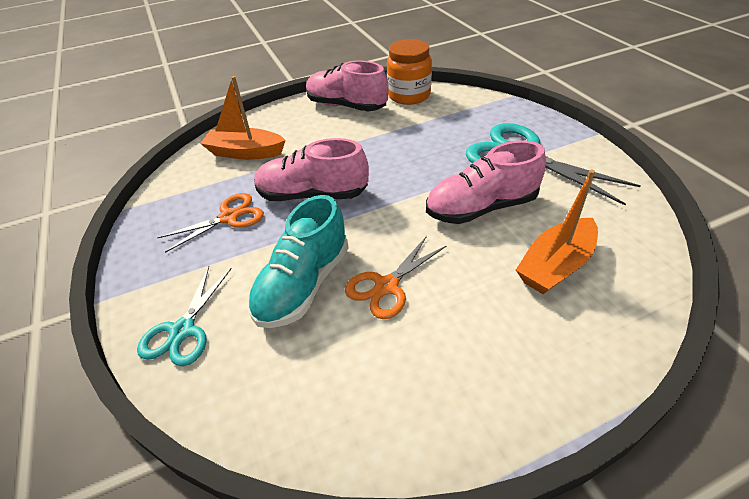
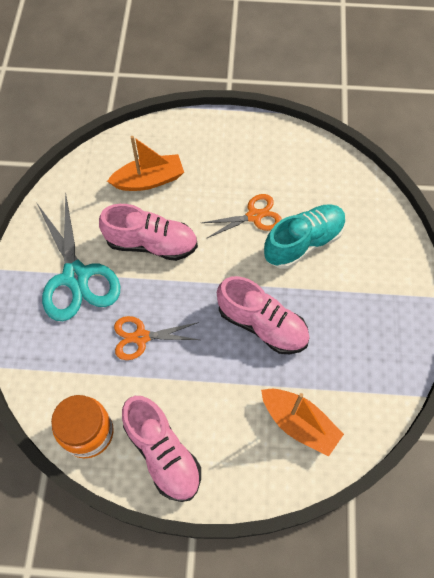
camera: 155 degrees left, 20 degrees up
turquoise scissors [137,266,232,366] -> none
orange scissors [157,193,264,253] -> orange scissors moved to [114,316,199,360]

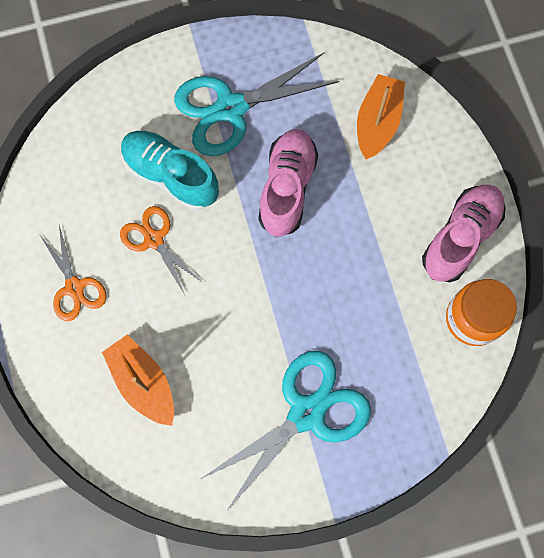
camera: 110 degrees left, 10 degrees up
pink shoe [99,204,198,261] -> none
orange scissors [114,316,199,360] -> orange scissors moved to [39,225,107,321]
none -> turquoise scissors [174,53,339,156]

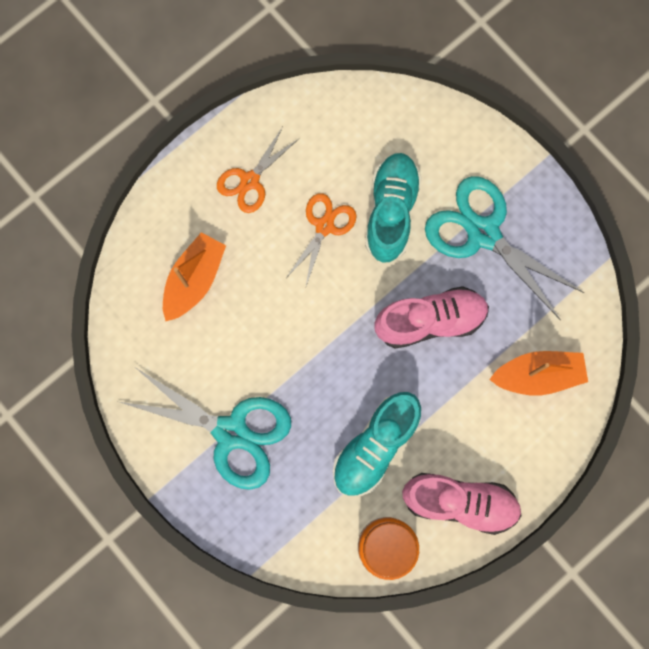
camera: 65 degrees right, 5 degrees up
none -> turquoise shoe [333,392,421,496]

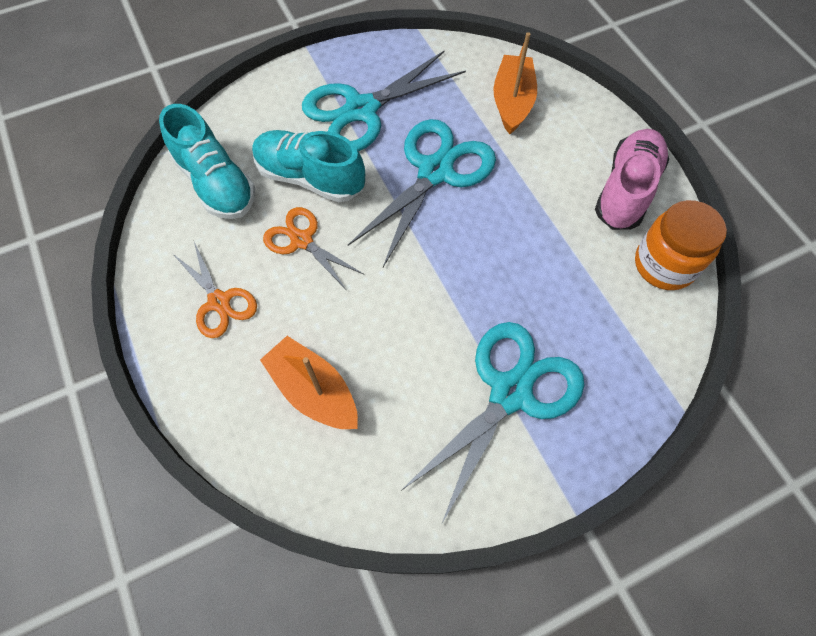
camera: 75 degrees left, 15 degrees down
turquoise shoe [333,392,421,496] -> turquoise shoe moved to [159,104,255,219]
pink shoe [375,286,489,349] -> turquoise scissors [348,119,496,267]

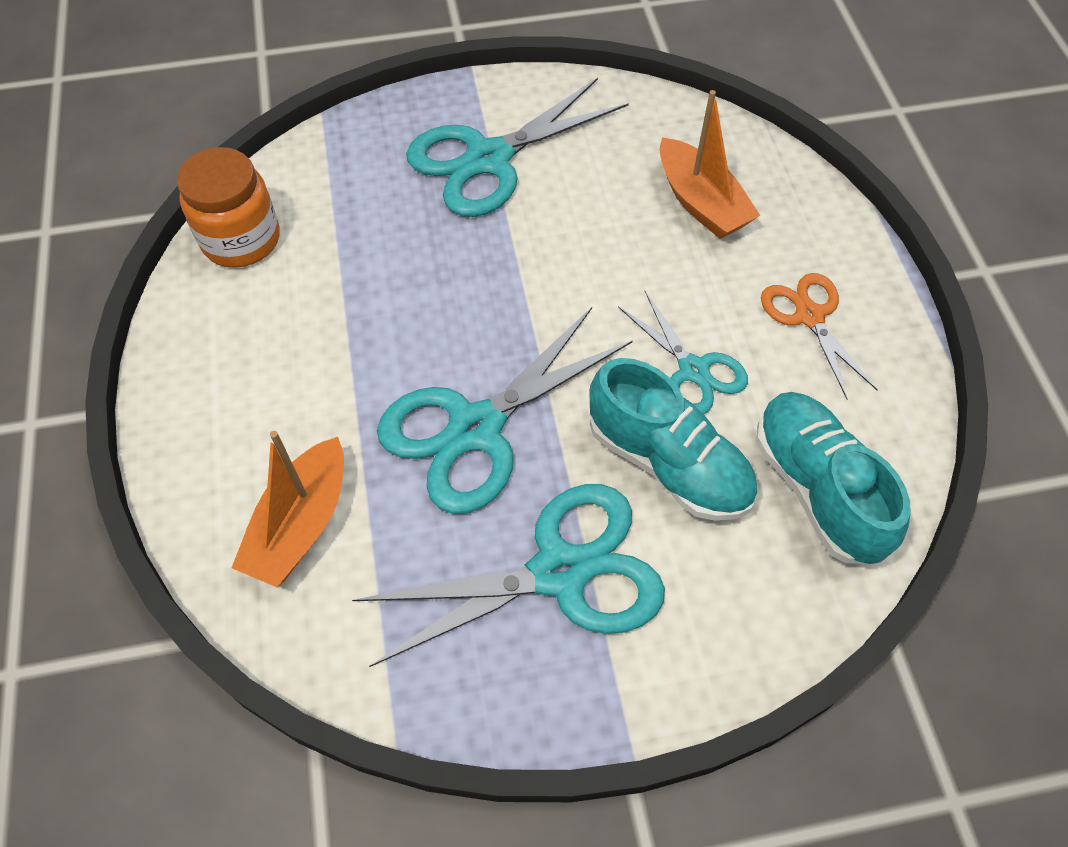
camera: 165 degrees left, 5 degrees down
orange scissors [263,207,363,289] -> turquoise scissors [618,291,748,414]
pink shoe [595,129,669,230] -> none

